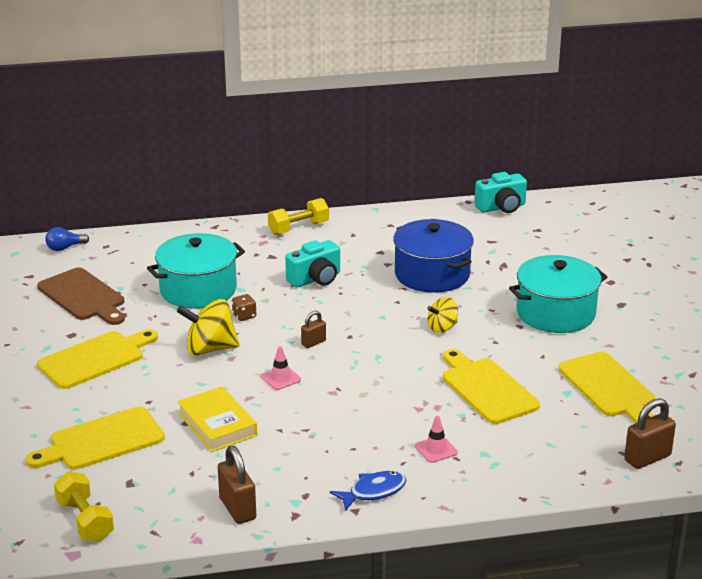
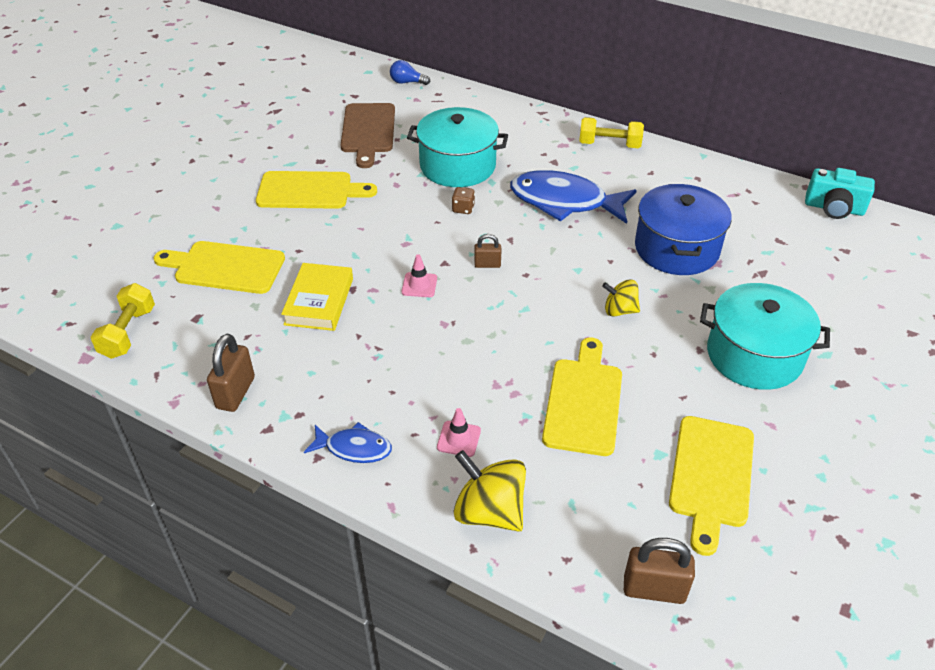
camera: 40 degrees right, 15 degrees up
yellow spinning top [177,299,240,355] -> yellow spinning top moved to [453,450,526,532]
turquoise camera [285,240,340,288] -> blue fish [510,170,637,224]

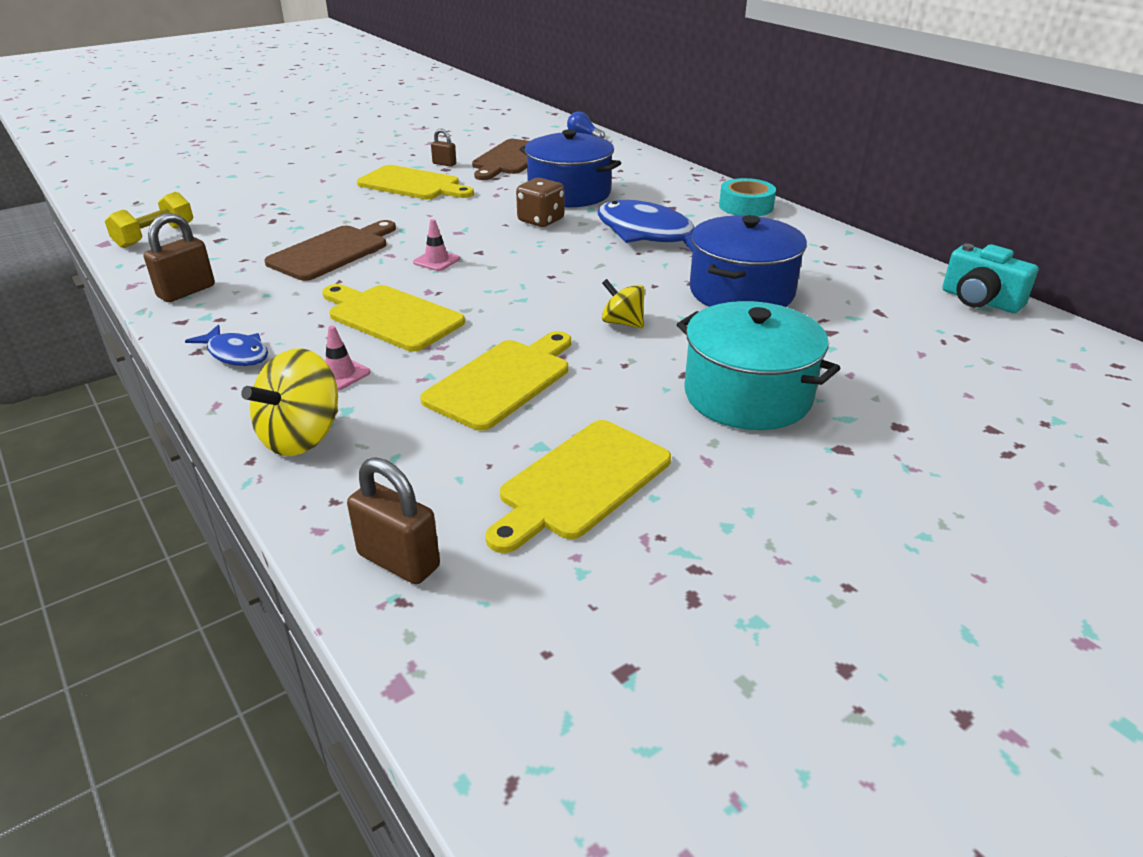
camera: 25 degrees right, 10 degrees down
yellow cutting board [154,241,285,294] -> yellow cutting board moved to [322,284,465,351]
yellow book [281,263,353,331] -> brown cutting board [264,220,396,281]
turquoise pot [407,107,508,187] -> blue pot [520,129,621,207]
brown dice [452,187,475,214] -> brown dice [516,178,565,227], size x1.67
yellow spinning top [453,450,526,532] -> yellow spinning top turned 120 degrees counterclockwise [241,348,338,456]
brown padlock [474,234,501,268] -> brown padlock moved to [431,129,456,167]
yellow dumbbell [579,117,644,148] -> turquoise tape [719,178,776,216]

